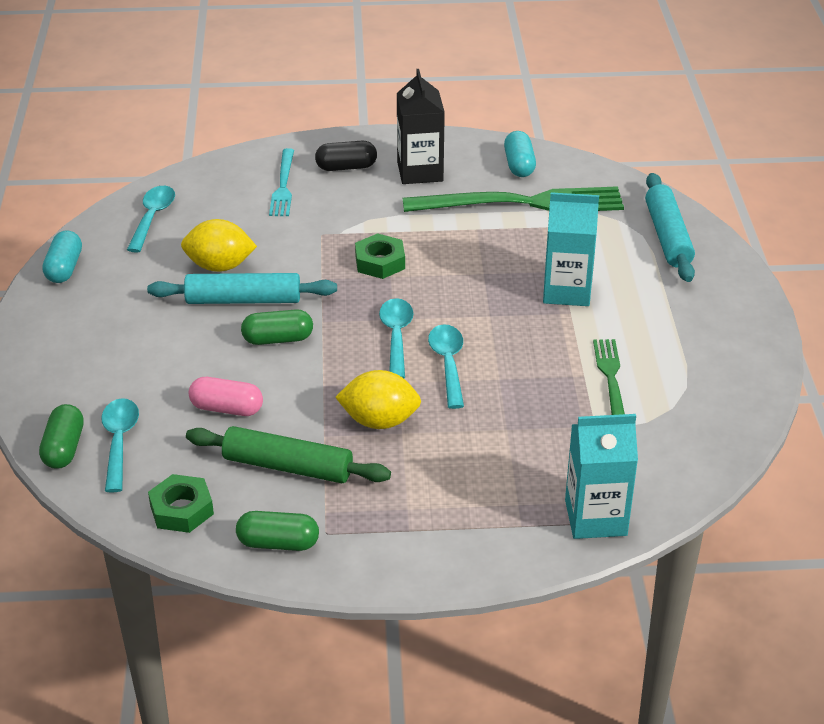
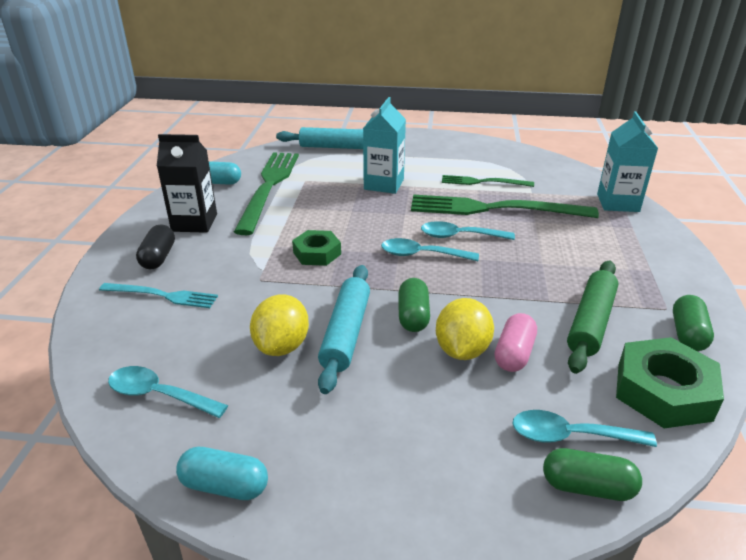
camera: 80 degrees left, 5 degrees down
green nut [148,474,214,533] -> green nut [616,337,724,428], size x1.59
yellow lemon [335,370,421,429] -> yellow lemon moved to [436,298,494,360]
none -> green fork [411,195,599,218]

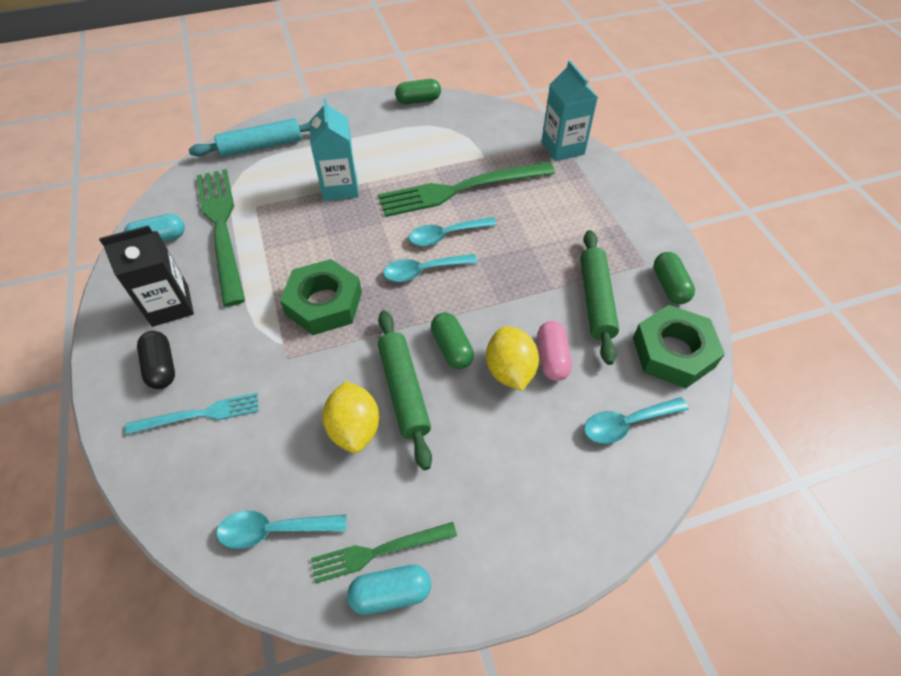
camera: 25 degrees left, 20 degrees up
green nut [292,230,341,266] -> green nut [280,259,362,335], size x1.59
turquoise rolling pin [318,265,370,394] -> green rolling pin [378,310,432,470]
green fork [442,175,534,187] -> green fork moved to [311,522,457,583]
green capsule [543,448,642,501] -> green capsule moved to [395,79,441,104]

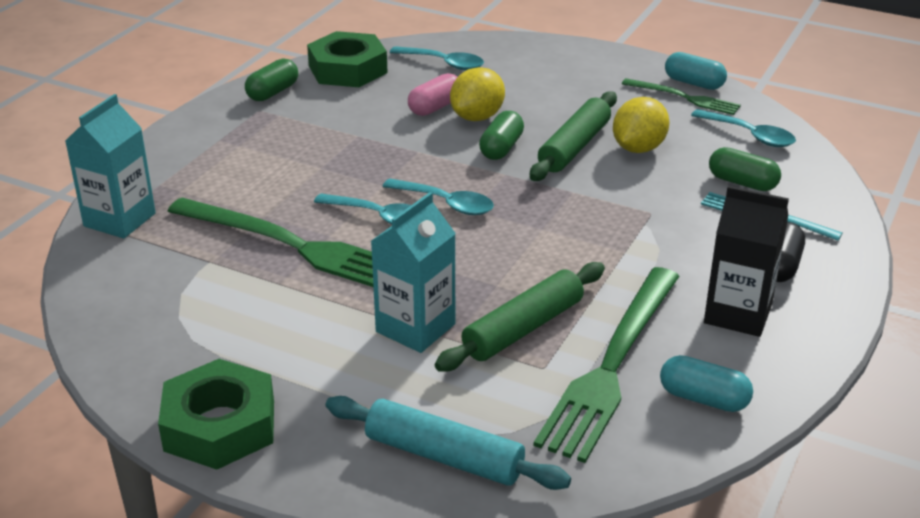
camera: 135 degrees left, 20 degrees down
green nut [280,259,362,335] -> green nut moved to [158,359,274,470]
green capsule [395,79,441,104] -> green capsule moved to [709,147,781,191]
green rolling pin [580,230,619,365] -> green rolling pin moved to [435,262,605,372]

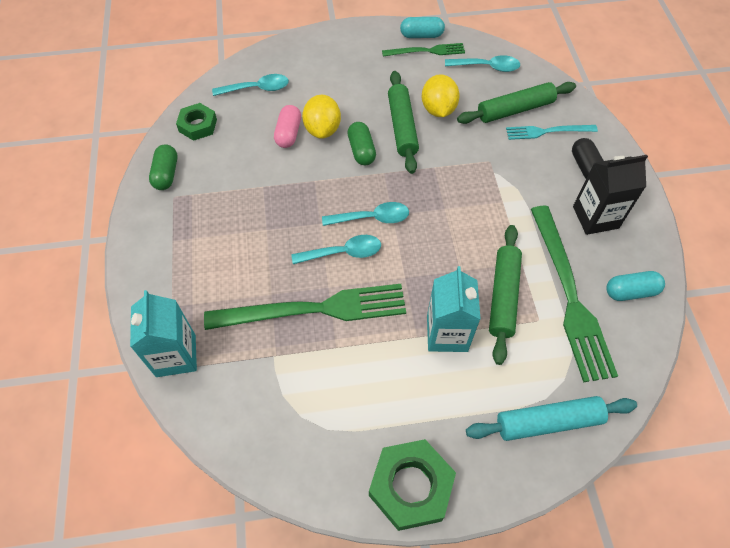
camera: 35 degrees left, 25 degrees up
green nut [307,31,388,87] -> green nut [176,103,217,141], size x0.63
green capsule [709,147,781,191] -> green rolling pin [457,82,576,124]

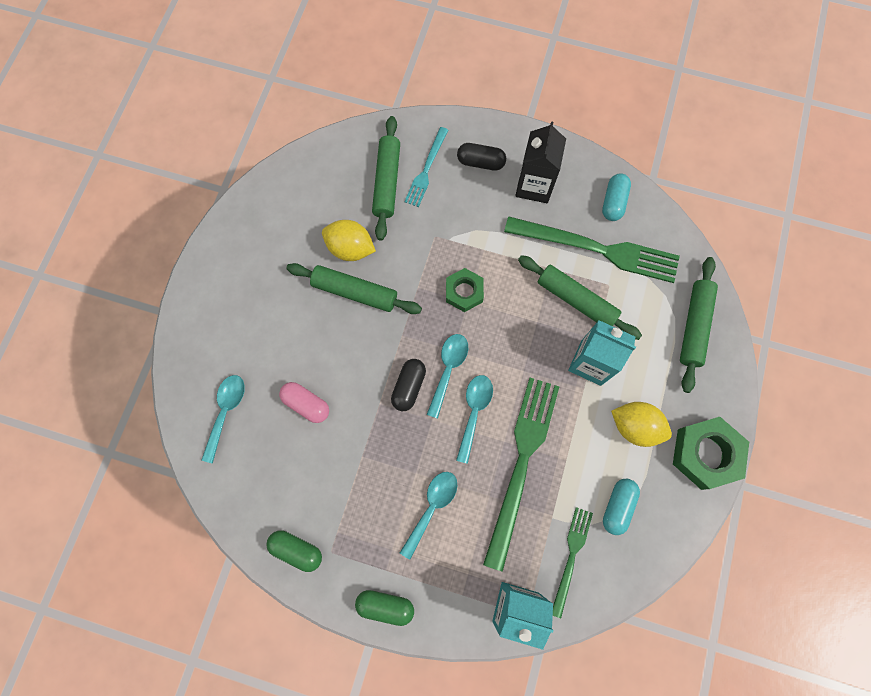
camera: 65 degrees left, 15 degrees up
green nut [176,103,217,141] -> green nut moved to [446,268,484,312]
yellow lemon [302,95,341,139] -> yellow lemon moved to [611,402,672,447]
green capsule [347,122,376,165] -> green capsule moved to [355,590,414,626]
green fork [382,43,465,57] -> green fork moved to [553,507,593,618]
turquoise capsule [400,17,445,38] -> turquoise capsule moved to [603,479,640,535]
turquoise spoon [445,55,520,72] -> turquoise spoon moved to [400,472,458,559]
turquoise rolling pin [466,396,637,441] -> green rolling pin [680,257,718,393]
none -> black capsule [391,359,426,411]

